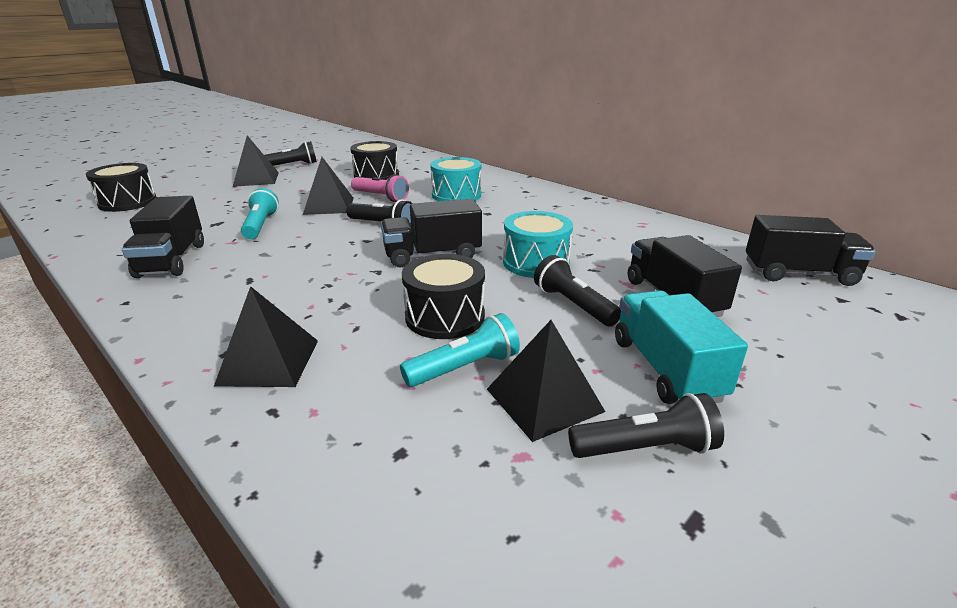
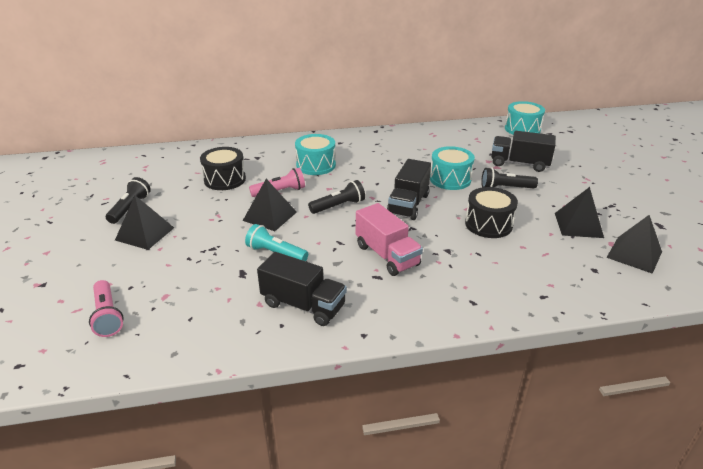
camera: 55 degrees left, 5 degrees up
black drum [86,163,156,212] -> pink flashlight [89,280,124,337]
black pyramid [214,286,318,387] -> black pyramid moved to [606,215,662,274]
turquoise flashlight [400,313,520,387] -> none
black flashlight [568,393,724,458] -> none
turquoise truck [615,290,748,404] -> none
black truck [746,215,876,286] -> turquoise drum [505,101,545,135]
none -> pink truck [356,203,423,276]

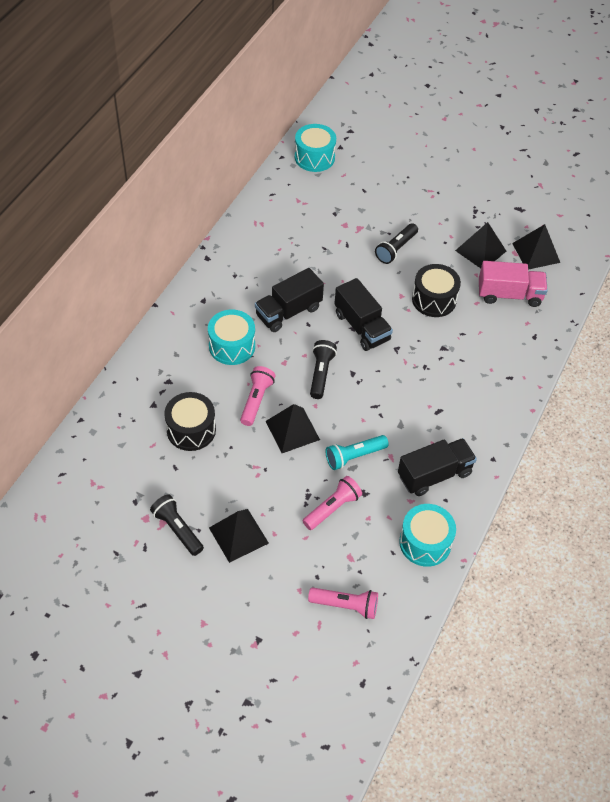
camera: 55 degrees left, 20 degrees up
pink truck [356,203,423,276] -> pink truck moved to [479,261,548,307]
turquoise drum [430,146,475,190] -> turquoise drum moved to [399,504,456,567]
black truck [491,131,556,172] -> black truck moved to [255,268,324,332]
none -> pink flashlight [303,476,362,530]

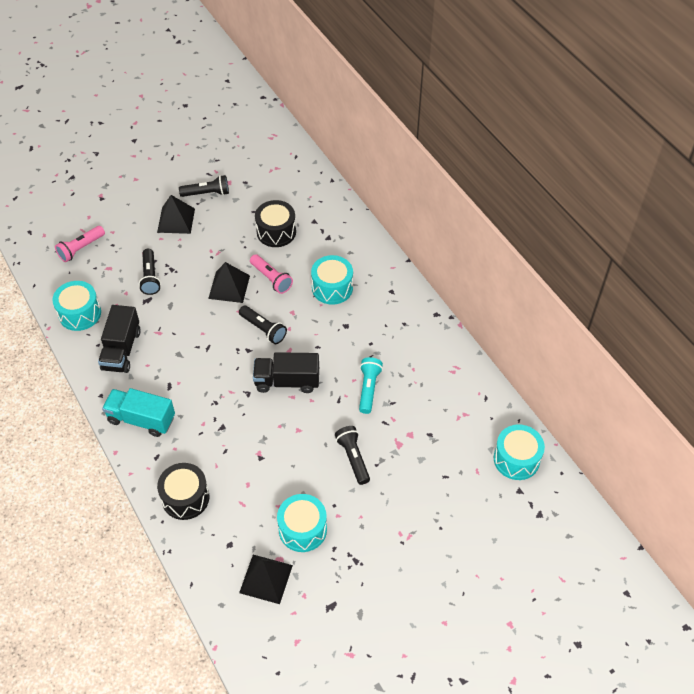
camera: 125 degrees right, 0 degrees up
black truck [255,268,324,332] -> none
pink flashlight [303,476,362,530] -> black flashlight [139,249,161,295]
turquoise flashlight [325,435,389,470] -> turquoise flashlight moved to [359,357,383,414]
black drum [412,264,461,317] -> black drum moved to [157,463,209,520]
black pyramid [455,222,506,268] -> turquoise drum [277,494,327,552]
pink truck [479,261,548,307] -> none
none -> turquoise truck [102,388,175,437]

